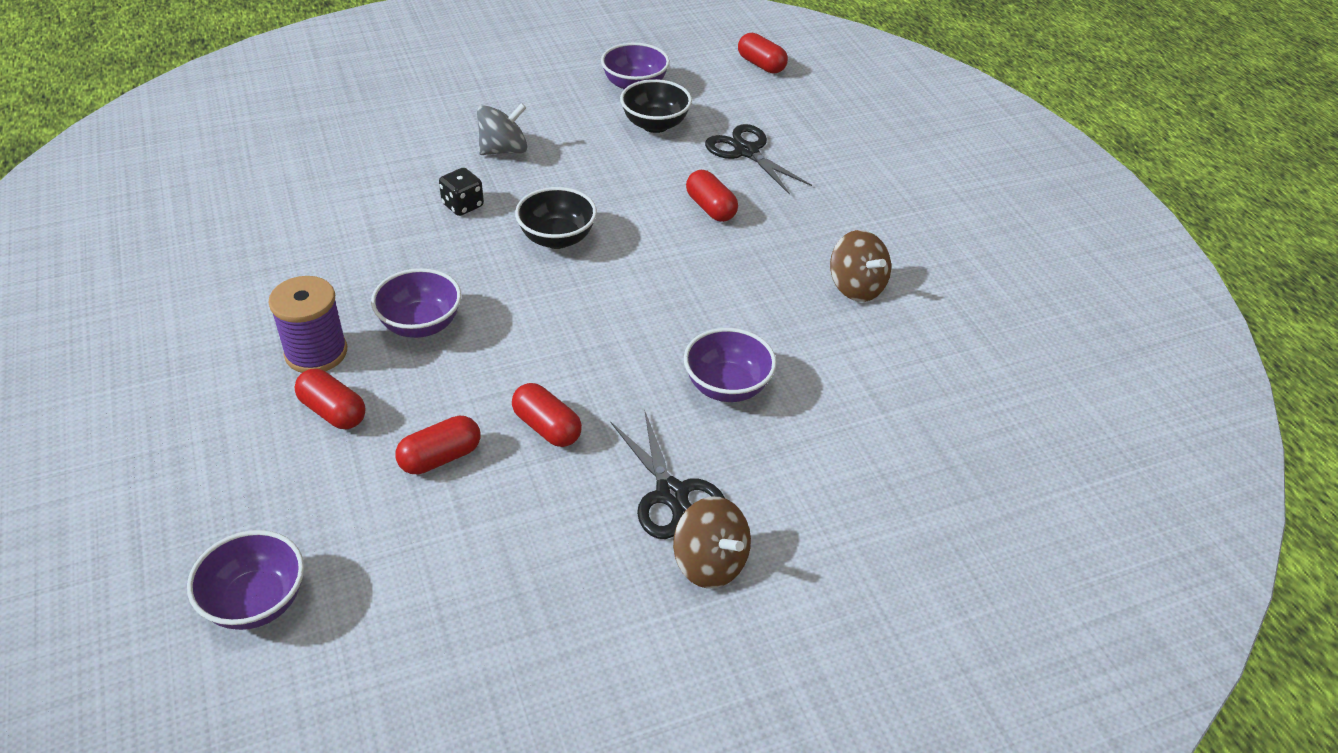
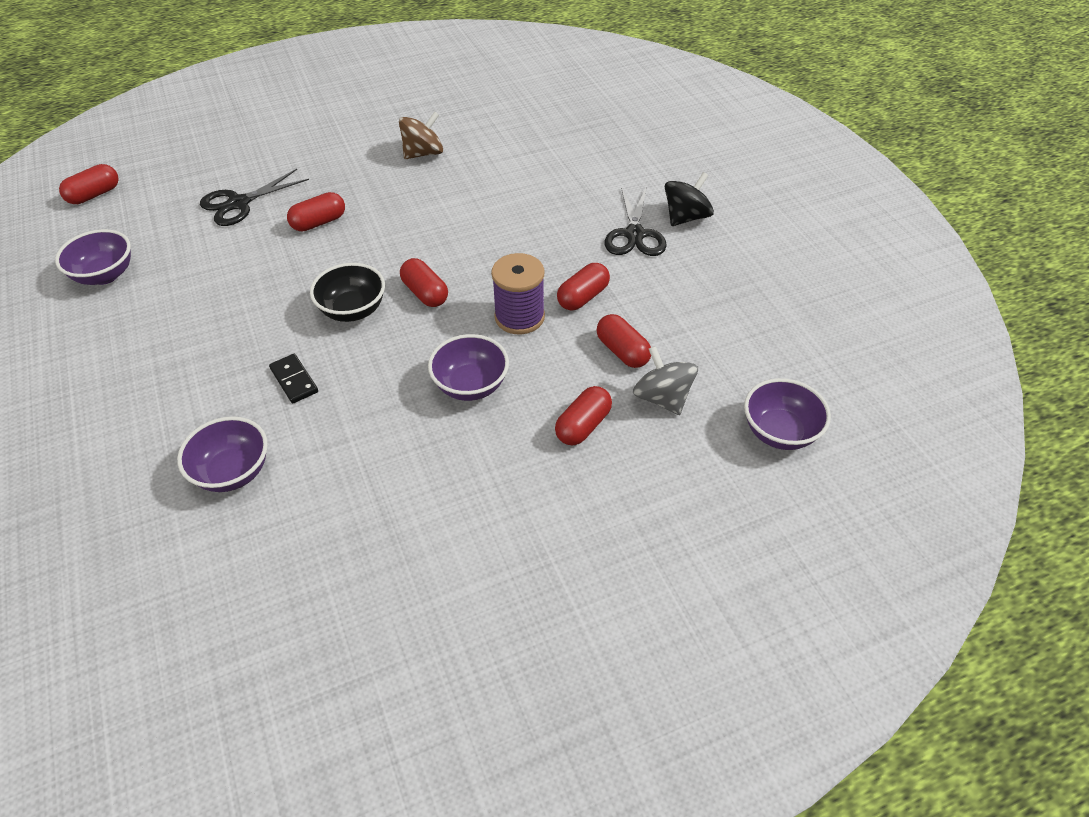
camera: 90 degrees left, 5 degrees up
purple spool [268,276,347,373] -> purple spool moved to [491,253,545,334]
black dice [439,168,484,216] -> black domino [269,354,318,403]
grey spinning top [477,103,528,155] -> grey spinning top moved to [633,346,698,415]
black scissors [610,409,725,539] -> black scissors turned 120 degrees clockwise [605,186,666,256]
black bowl [620,79,692,133] -> none
brown spinning top [673,497,751,588] -> black spinning top [665,172,714,226]
purple bowl [684,328,777,402] -> purple bowl moved to [177,416,268,492]
none -> red capsule [400,258,448,307]

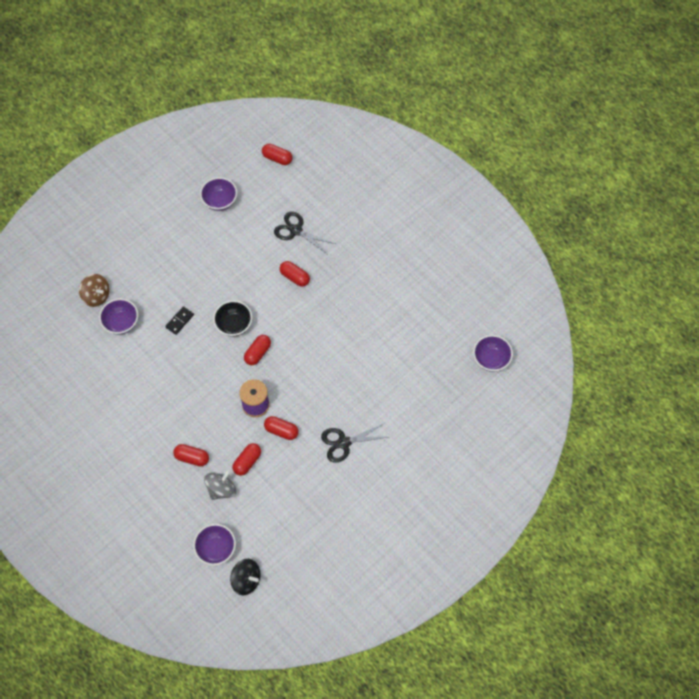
camera: 70 degrees right, 15 degrees up
brown spinning top [399,112,443,159] -> brown spinning top moved to [79,274,110,307]
purple bowl [428,334,509,401] -> purple bowl moved to [473,335,513,372]
black spinning top [665,172,714,226] -> black spinning top moved to [230,559,260,595]

